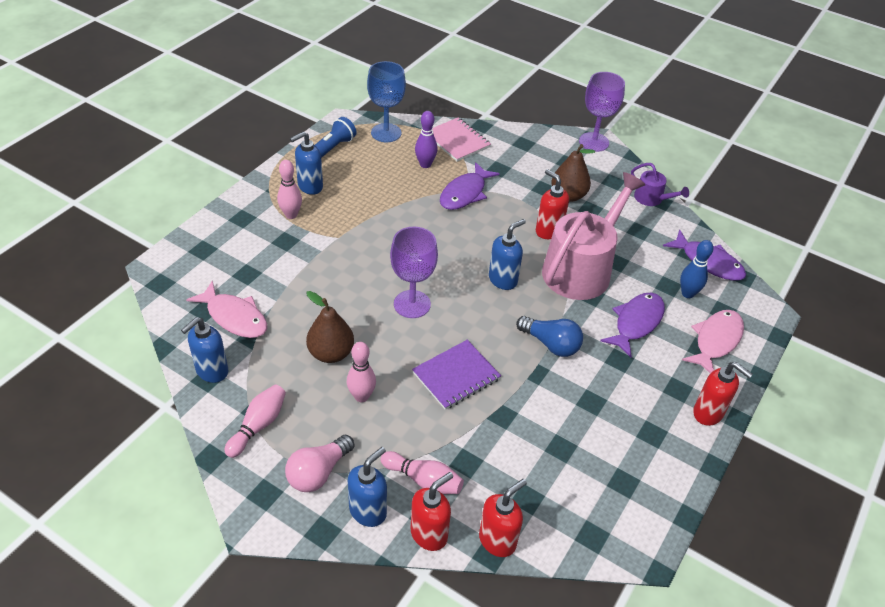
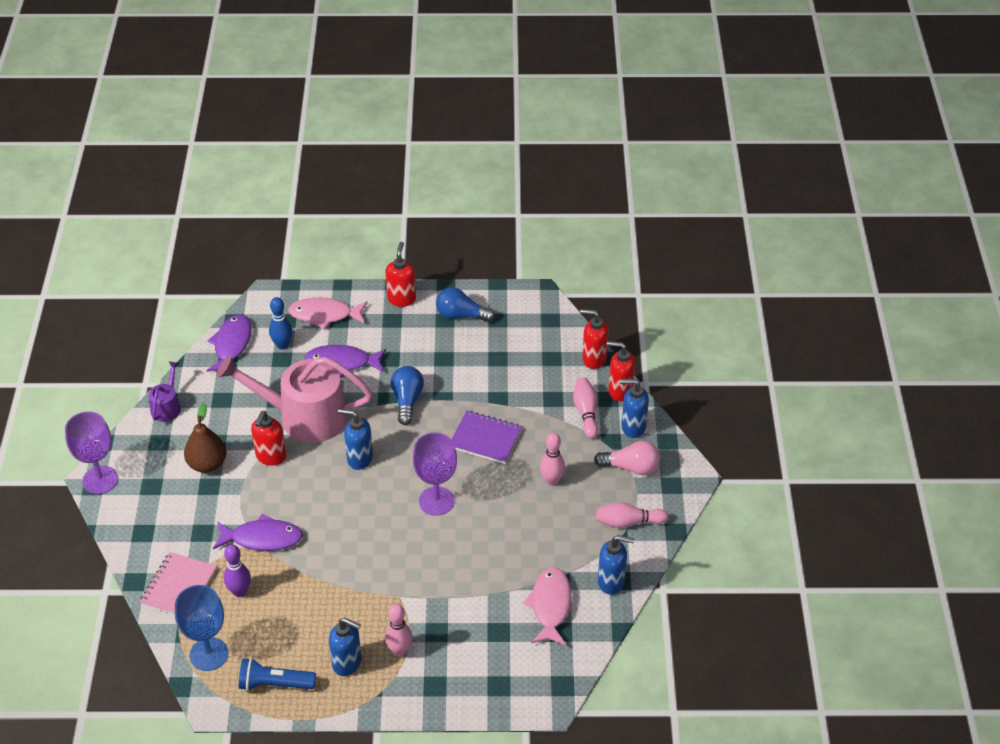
camera: 120 degrees left, 0 degrees up
brown pear [306,291,354,363] -> none
none -> blue light bulb [436,287,495,322]

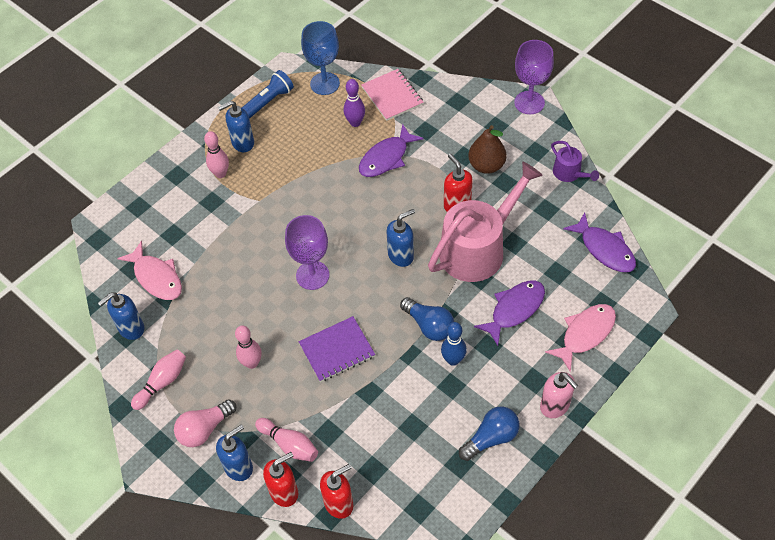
camera: 135 degrees right, 10 degrees up
blue bowling pin [269,297,293,350] -> blue bowling pin moved to [441,322,467,366]
red soap dispenser [385,242,416,307] -> pink soap dispenser [540,372,578,418]

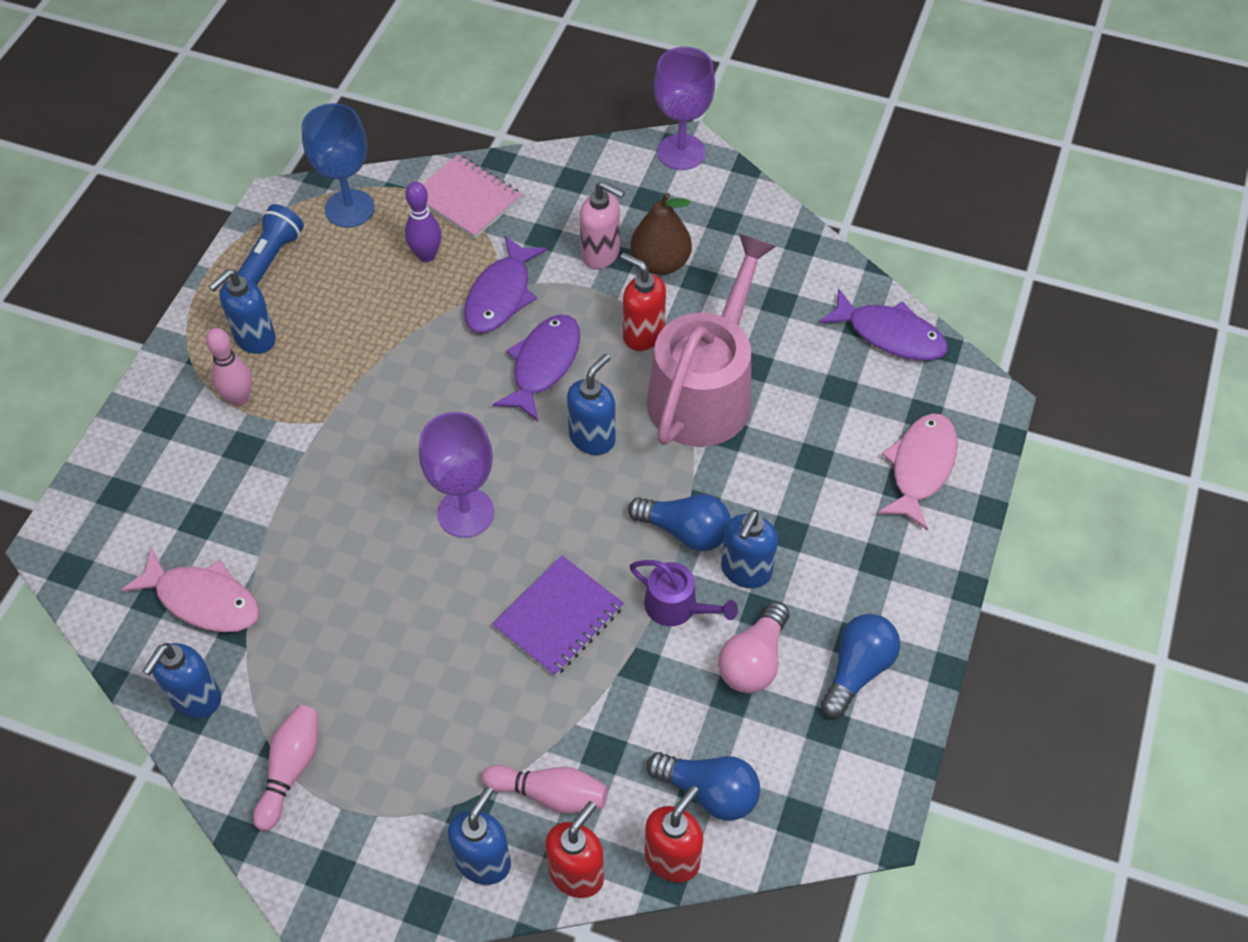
camera: 25 degrees left, 0 degrees up
pink light bulb [174,399,236,447] -> pink light bulb moved to [718,601,789,693]
pink bowling pin [235,326,262,369] -> none
blue bowling pin [441,322,467,366] -> blue soap dispenser [721,510,778,588]
purple fish [474,281,545,346] -> purple fish moved to [492,314,580,422]
pink soap dispenser [540,372,578,418] -> pink soap dispenser moved to [580,181,625,269]
purple watering can [551,141,599,182] -> purple watering can moved to [630,560,738,626]
none -> blue light bulb [647,752,760,821]

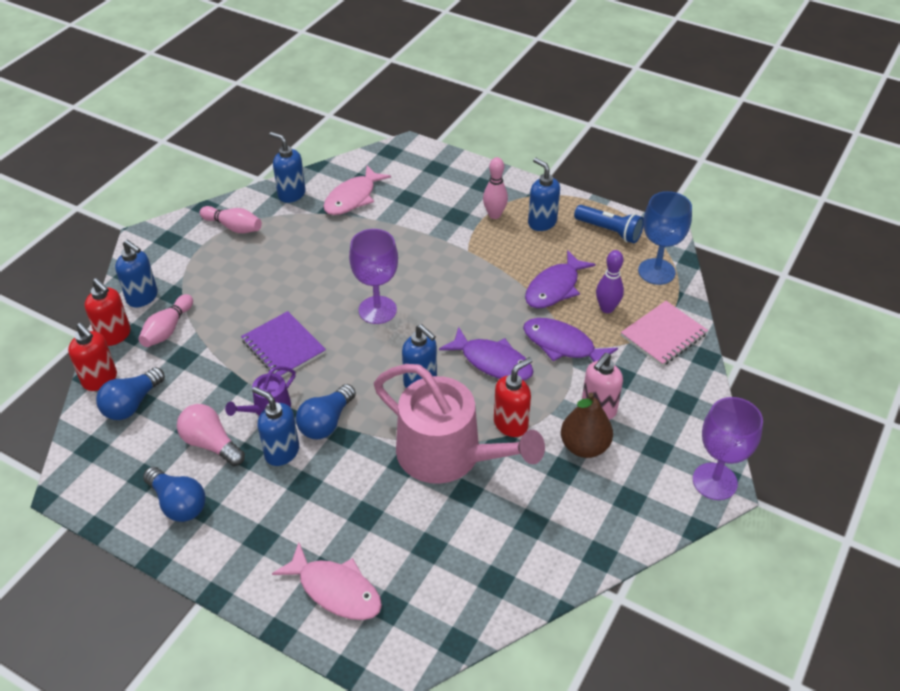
camera: 100 degrees right, 10 degrees down
purple fish [819,289,948,360] -> purple fish moved to [525,250,596,308]

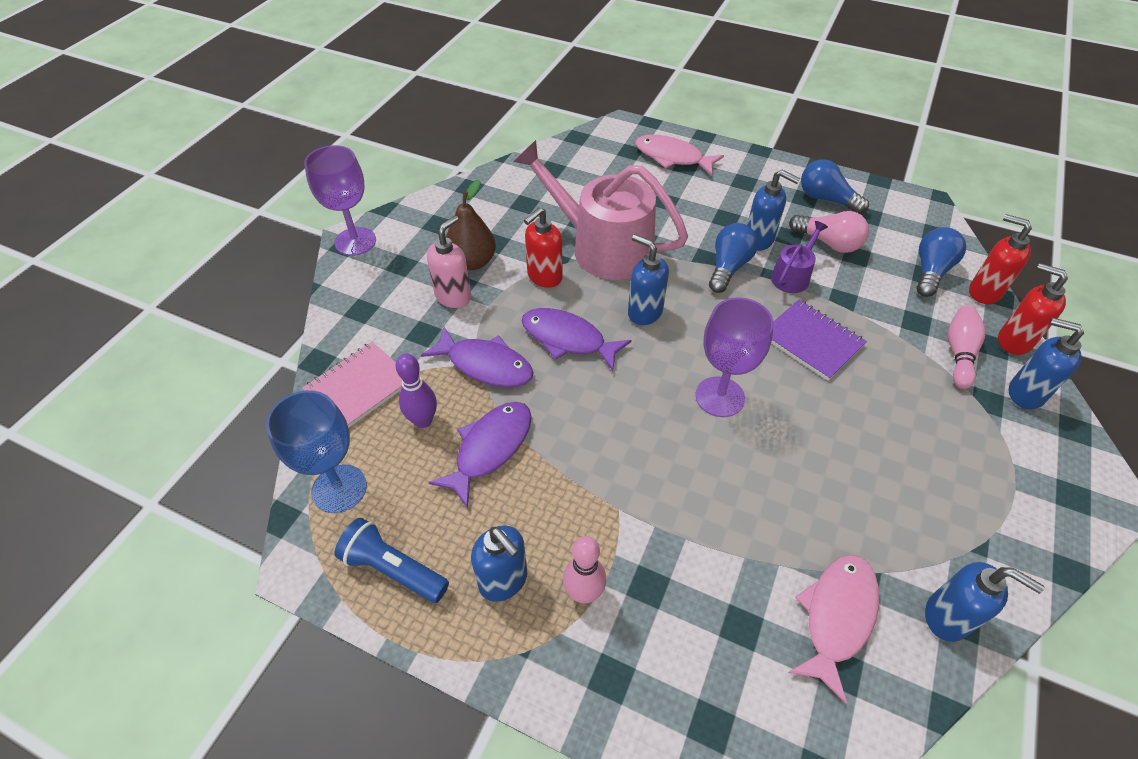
camera: 175 degrees right, 5 degrees up
pink bowling pin [200,206,262,233] -> none

